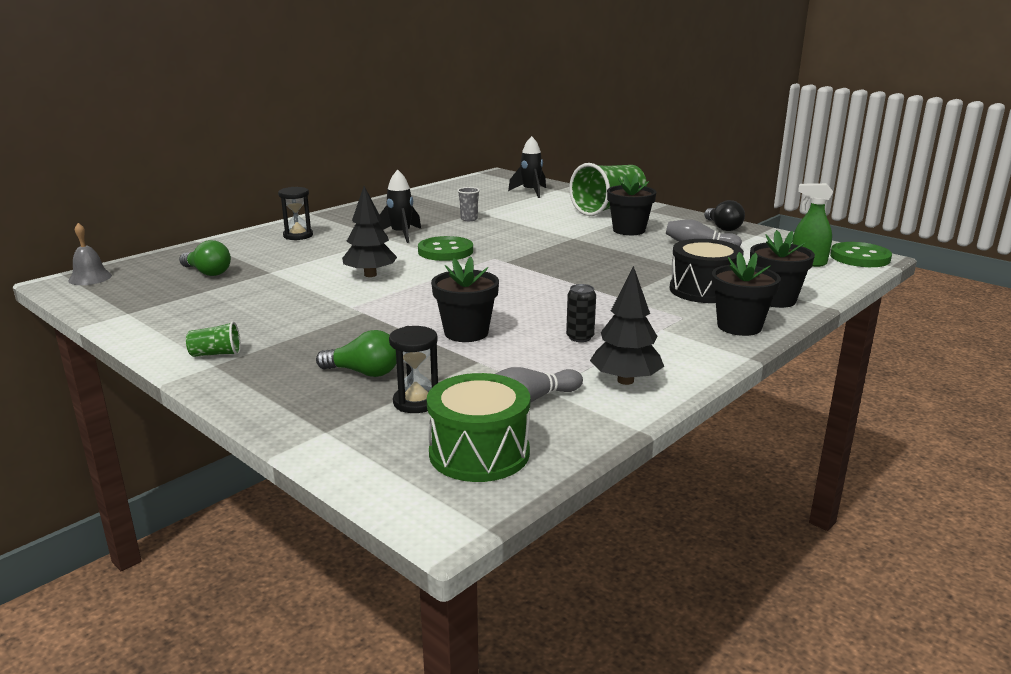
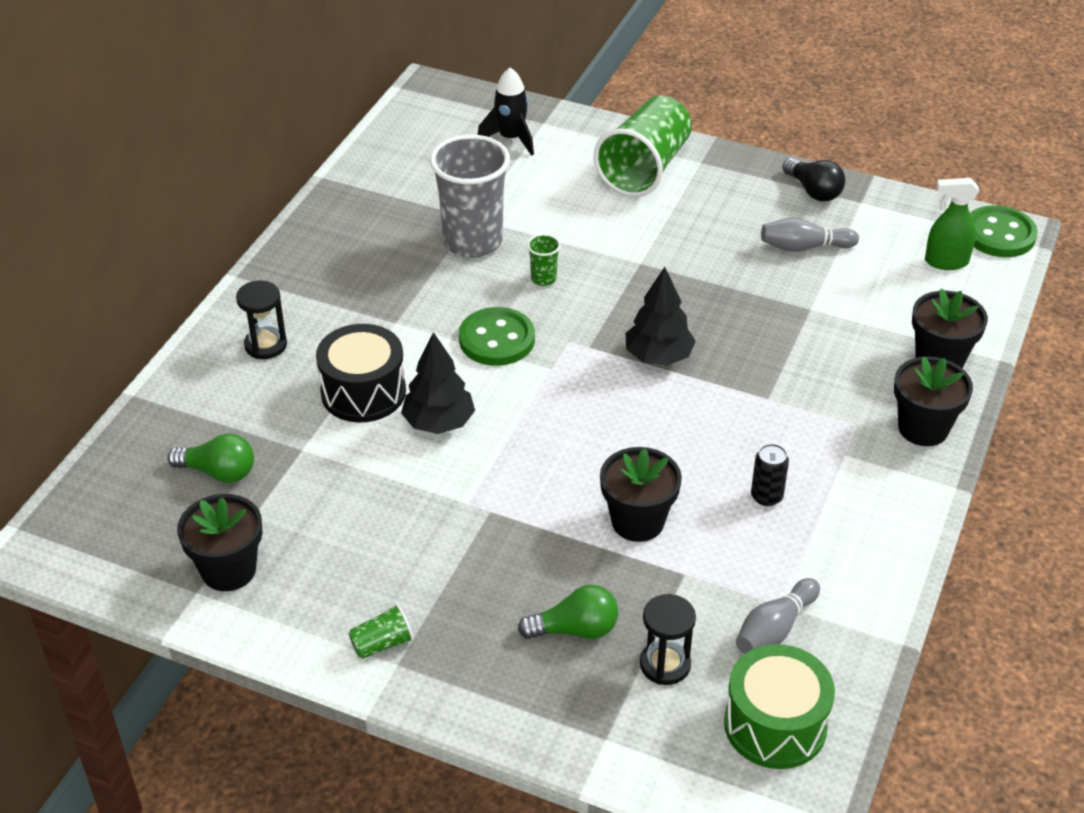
camera: 20 degrees left, 20 degrees up
grey bell [68,223,112,285] -> none
black rocket [378,170,421,243] -> none
grey cup [457,187,480,221] -> grey cup [430,134,510,258], size x2.38
black tree [590,266,664,385] -> black tree moved to [625,267,696,365]
black flower pot [607,174,656,235] -> black flower pot moved to [177,494,263,591]
black drum [670,239,744,303] -> black drum moved to [316,324,406,422]
none -> green cup [527,234,561,286]

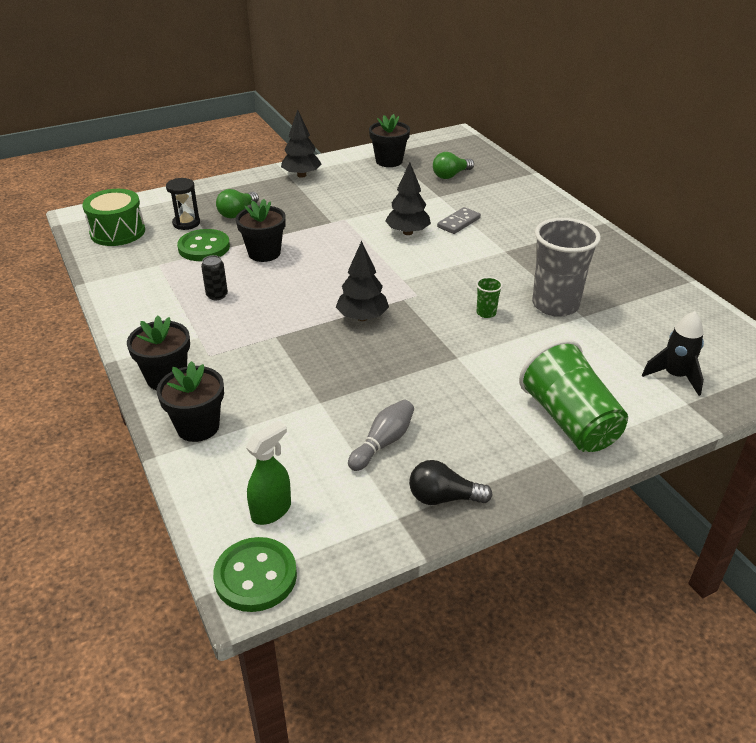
camera: 130 degrees right, 5 degrees down
black hourglass [236,281,287,359] -> none
black drum [316,324,406,422] -> grey domino [437,207,481,234]
green cup [349,604,414,659] -> black tree [281,109,322,178]
green button [459,307,535,366] -> green button moved to [177,229,230,261]
grey bowling pin [736,578,820,654] -> none

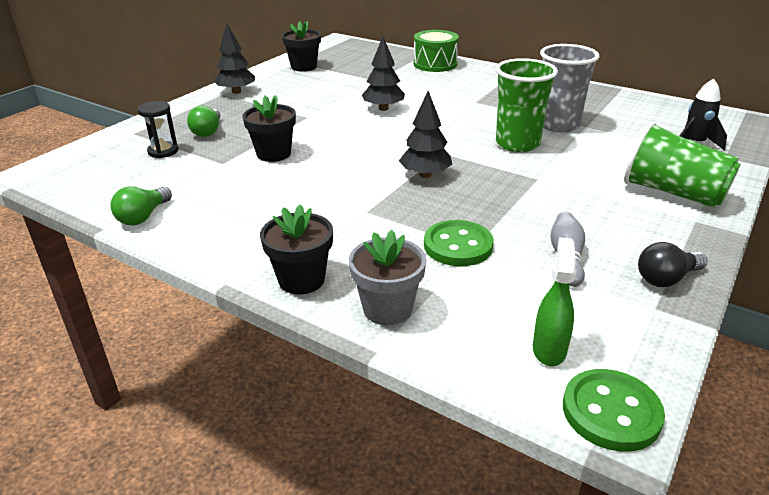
camera: 30 degrees left, 5 degrees down
green drum [82,189,145,246] -> green drum moved to [414,30,459,72]
black flower pot [157,361,224,442] -> grey flower pot [349,230,426,325]
green button [177,229,230,261] -> green button moved to [424,220,494,266]
black can [201,255,228,300] -> none
green light bulb [433,152,474,179] -> green light bulb moved to [110,186,172,225]
grey domino [437,207,481,234] -> none
green cup [476,277,503,318] -> green cup [496,58,558,152], size x2.38

